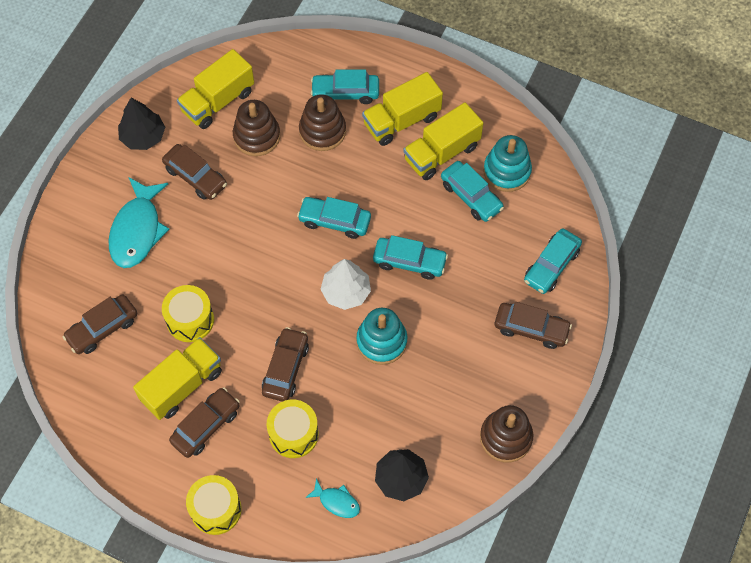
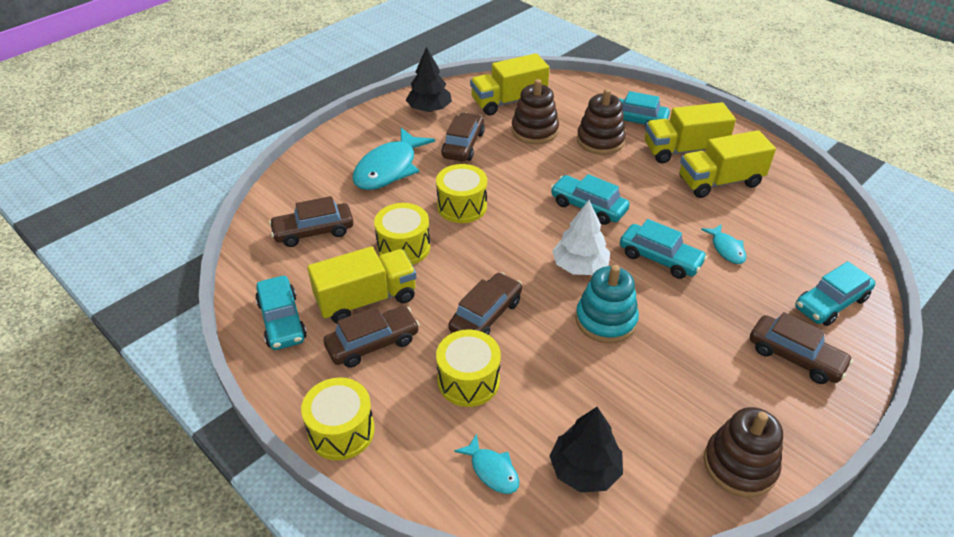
camera: 20 degrees right, 20 degrees down
brown car [162,144,227,200] -> brown car turned 135 degrees counterclockwise [441,112,485,161]
turquoise car [441,161,504,222] -> turquoise car moved to [255,276,307,350]
turquoise stacking toy [483,135,532,192] -> none
none -> yellow drum [436,164,487,223]
none -> turquoise fish [701,224,746,264]

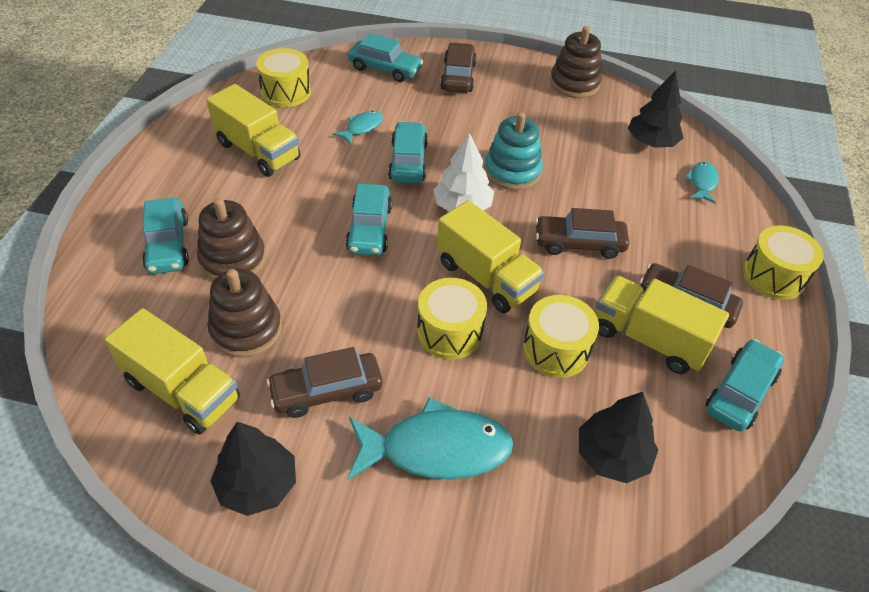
camera: 125 degrees left, 5 degrees up
brown car [269,196,353,247] -> black tree [579,392,658,483]
yellow drum [436,330,501,407] -> yellow drum moved to [256,48,311,107]
yellow truck [645,102,736,163] -> yellow truck moved to [437,200,545,313]

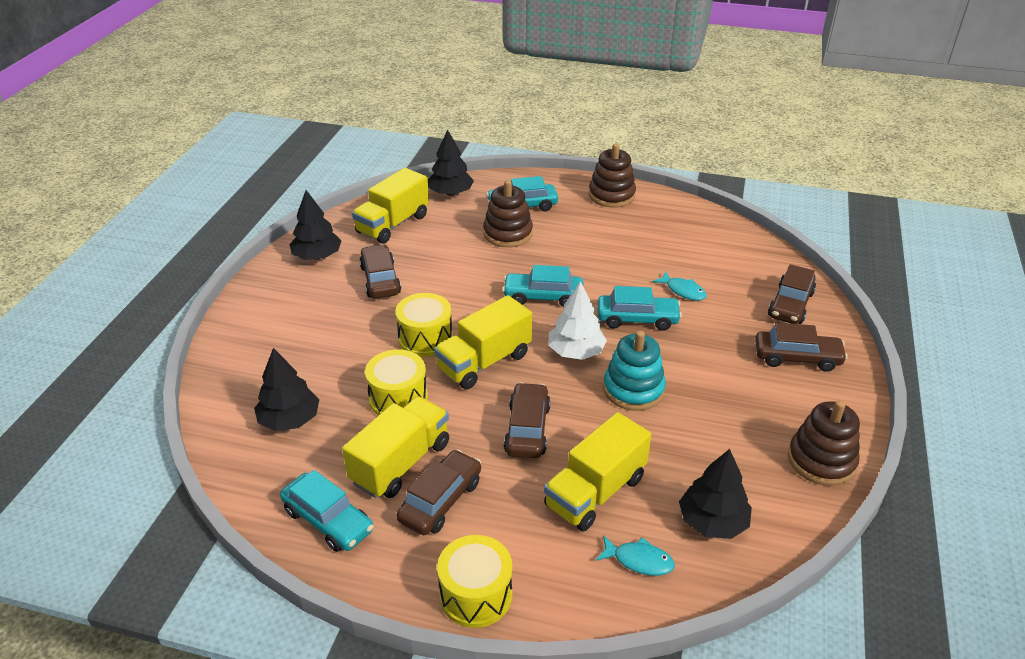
camera: 95 degrees right, 10 degrees down
yellow truck [206,84,300,177] -> yellow truck moved to [544,412,652,532]
brown stacking toy [207,269,282,357] -> brown stacking toy moved to [589,143,636,207]
yellow drum [256,48,311,107] -> none
turquoise fish [347,397,513,480] -> none
turquoise car [348,33,424,82] -> brown car [768,264,816,324]
none -> black tree [428,130,474,196]

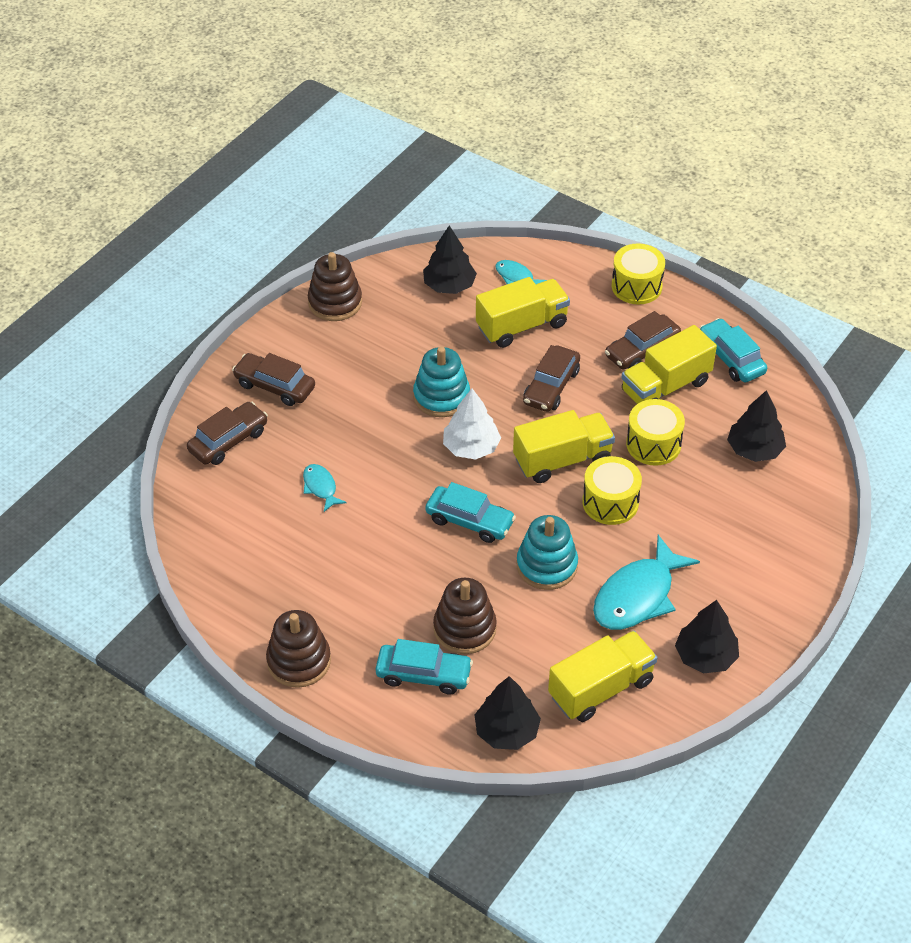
camera: 160 degrees left, 10 degrees up
brown car [359,244,401,298] -> turquoise fish [593,535,700,630]
turquoise car [598,286,682,331] -> none
none -> turquoise stacking toy [517,515,578,590]

